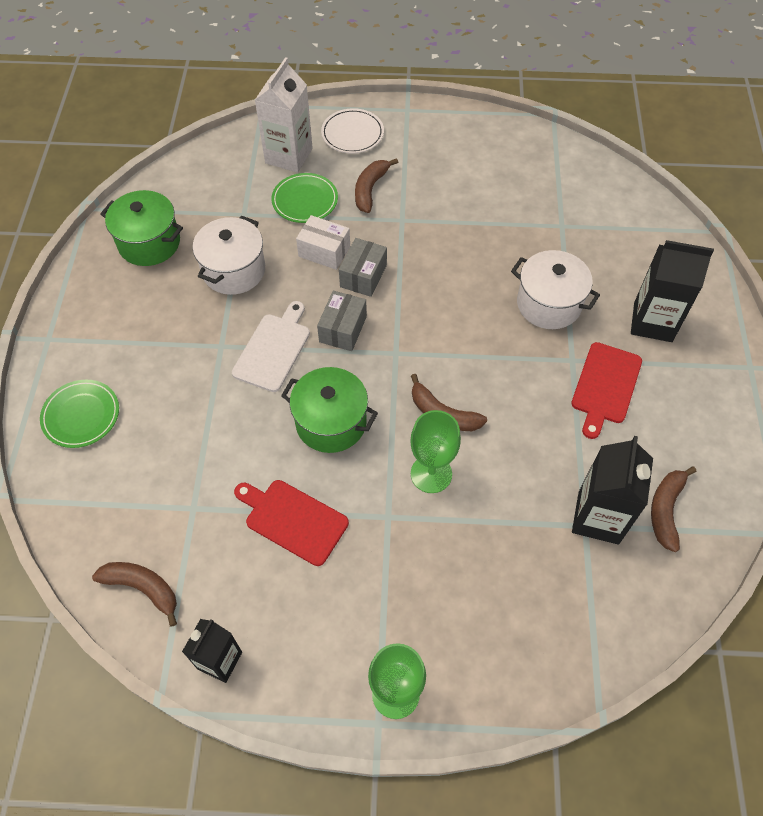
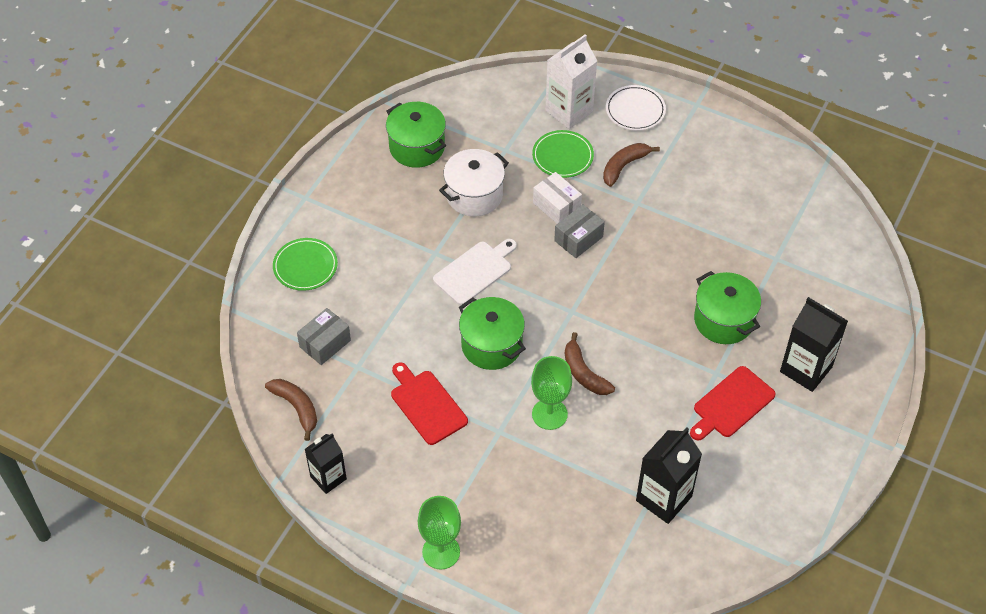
camera: 25 degrees right, 5 degrees down
grey box [317,291,367,351] -> grey box moved to [297,308,351,365]
white pot [511,250,600,329] -> green pot [694,271,761,344]
brown banana [651,466,696,552] -> none

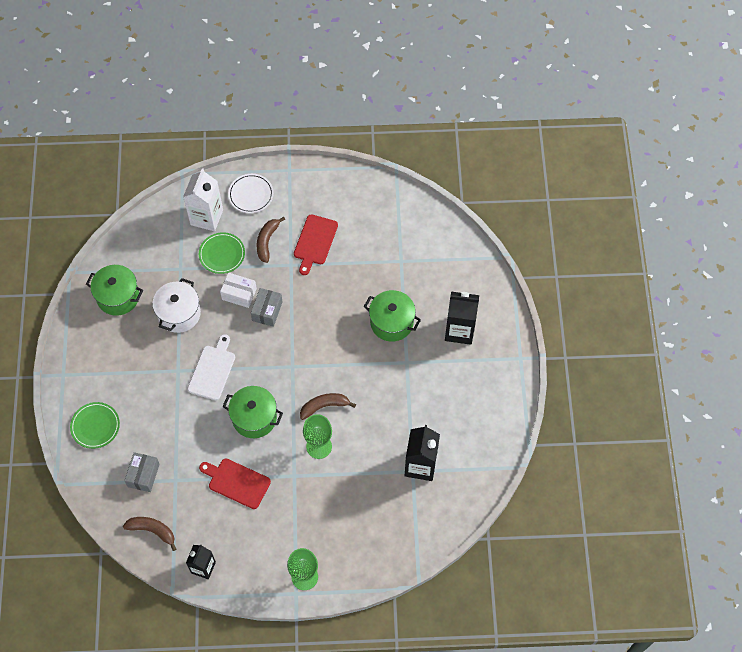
camera: 30 degrees left, 10 degrees up
brown banana [565,332,615,395] -> brown banana turned 135 degrees clockwise [300,393,356,420]
red cutting board [690,366,776,441] -> red cutting board moved to [294,214,338,275]

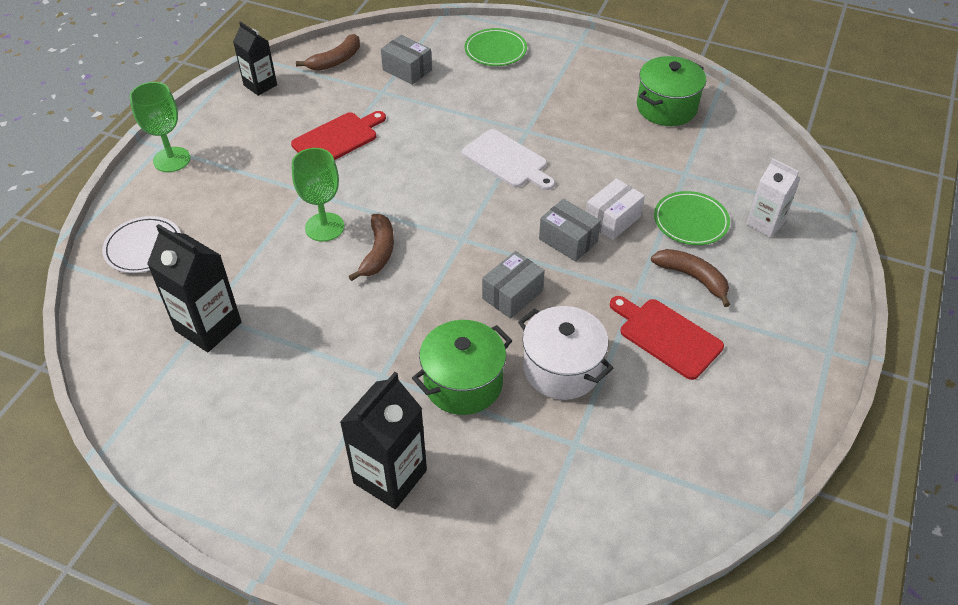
camera: 115 degrees right, 15 degrees down
white pot [152,278,201,333] -> white pot moved to [518,306,613,400]
white carton [183,168,223,231] -> white carton [746,158,800,238], size x0.65
green pot [222,386,283,438] -> none
white plate [228,174,274,213] -> white plate moved to [102,216,181,273]
none -> grey box [482,251,545,319]

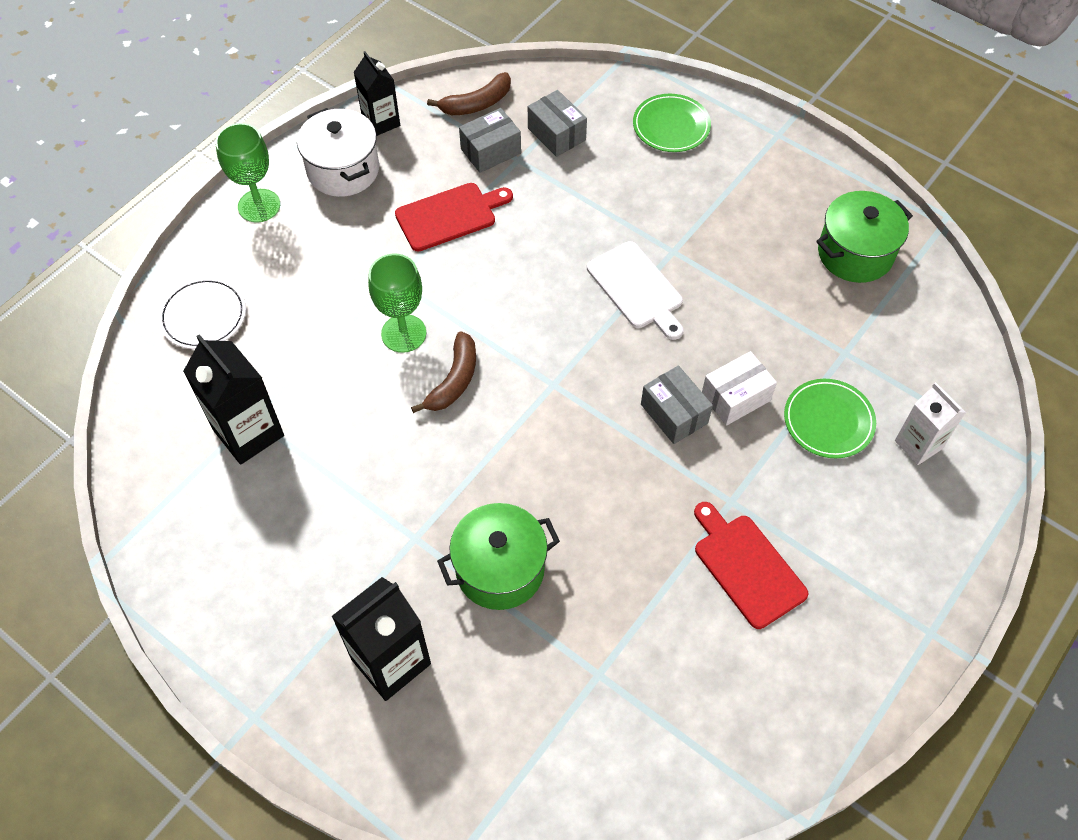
camera: 15 degrees right, 10 degrees up
grey box [482,251,545,319] -> grey box moved to [459,108,521,173]
white pot [518,306,613,400] -> white pot moved to [297,108,379,197]
brown banana [651,249,730,307] -> none

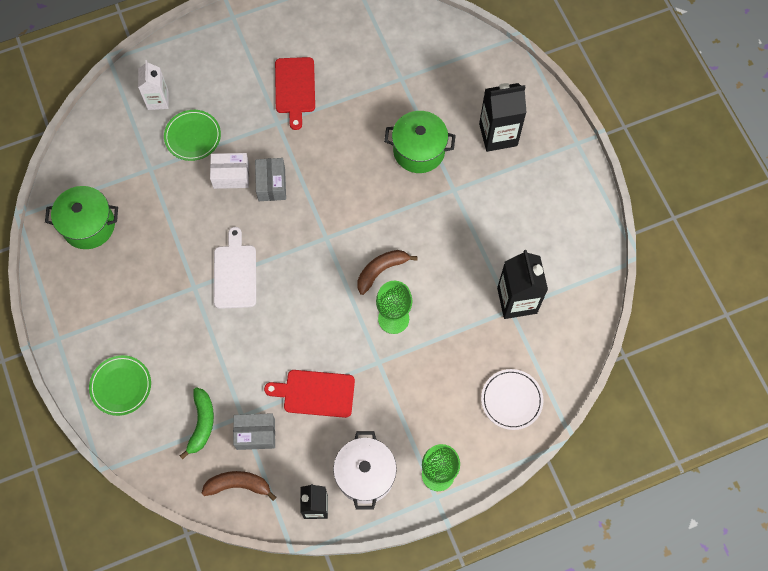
camera: 150 degrees left, 10 degrees up
grey box [528,90,587,157] -> green banana [180,387,214,459]

